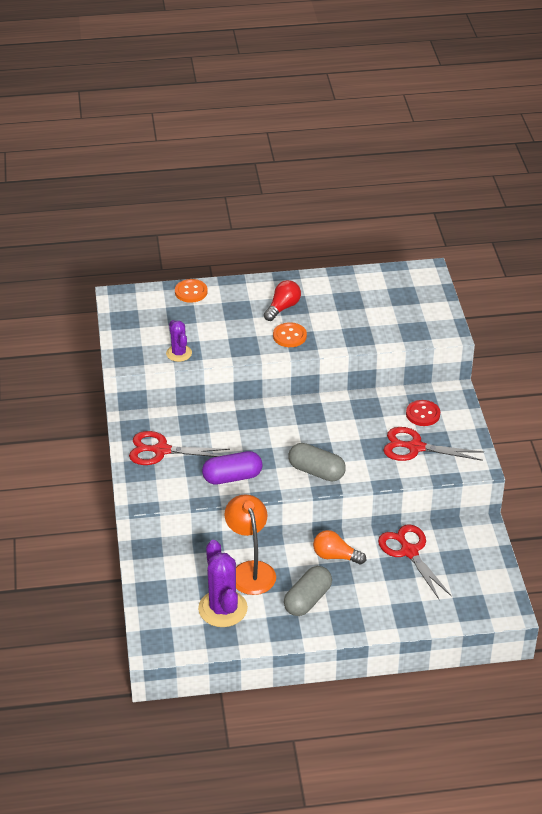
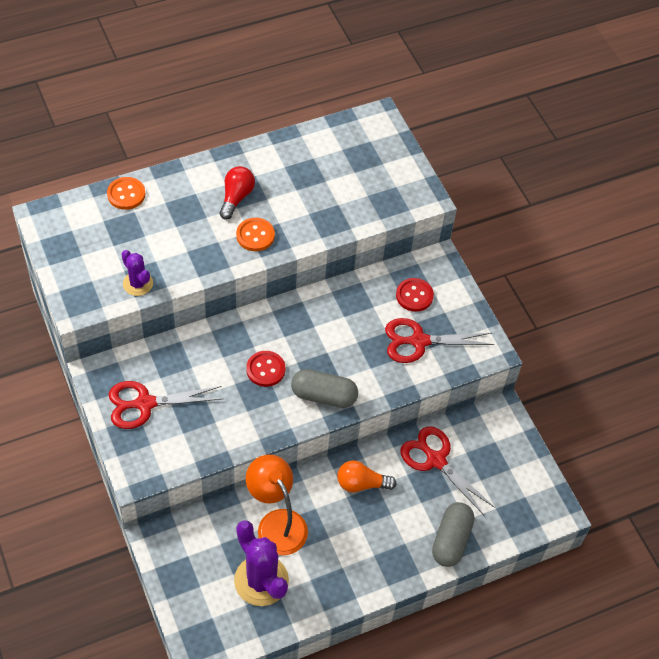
camera: 20 degrees left, 15 degrees up
purple capsule [202,451,263,484] -> none
grey capsule [284,566,332,616] -> grey capsule moved to [432,502,474,567]
none -> red button [246,351,285,387]

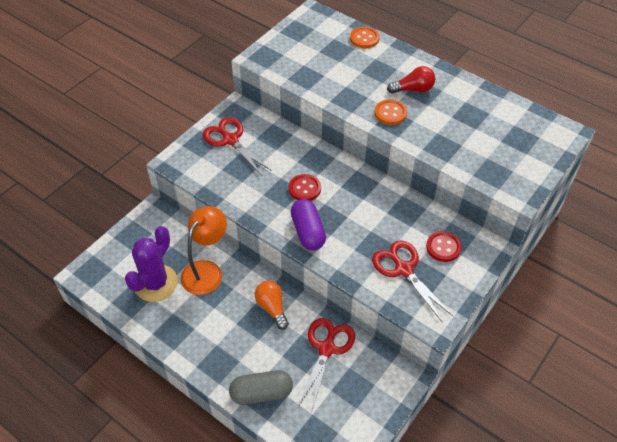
camera: 65 degrees right, 5 degrees down
purple cactus [121,250,153,296] -> none
grey capsule [291,369,358,408] -> purple capsule [291,199,326,250]

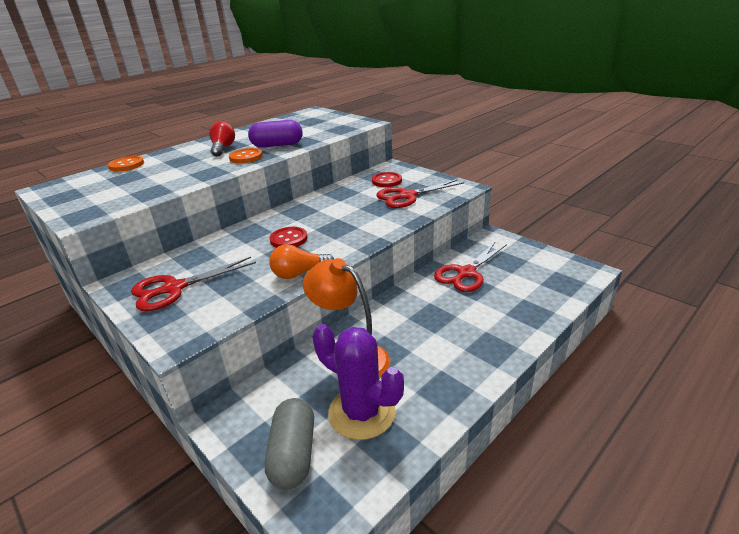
camera: 80 degrees left, 20 degrees down
grey capsule [229,370,293,405] -> grey capsule moved to [265,398,314,489]
orange light bulb [255,281,289,330] -> orange light bulb moved to [269,244,334,279]
purple capsule [291,199,326,250] -> purple capsule moved to [248,120,303,148]
red scissors [298,318,355,410] -> red scissors turned 75 degrees counterclockwise [434,242,507,292]

